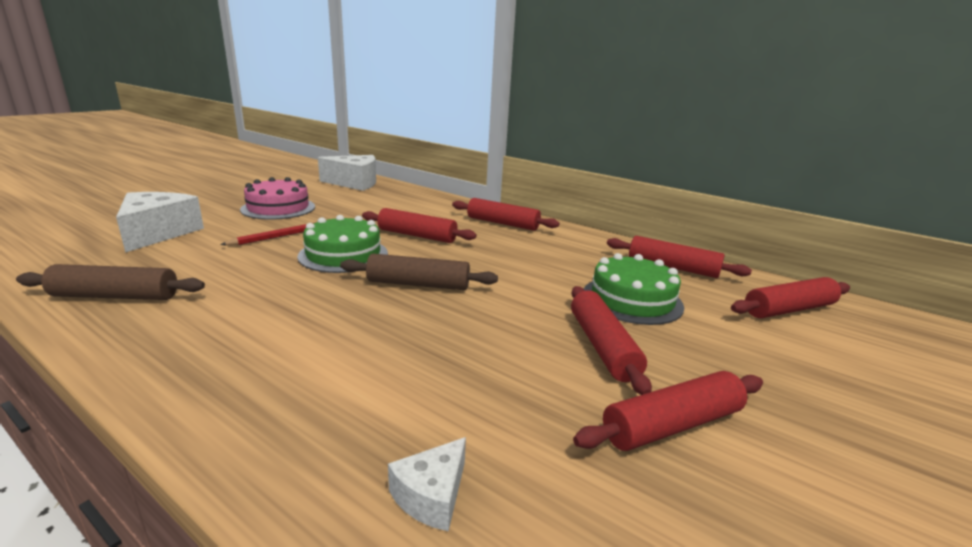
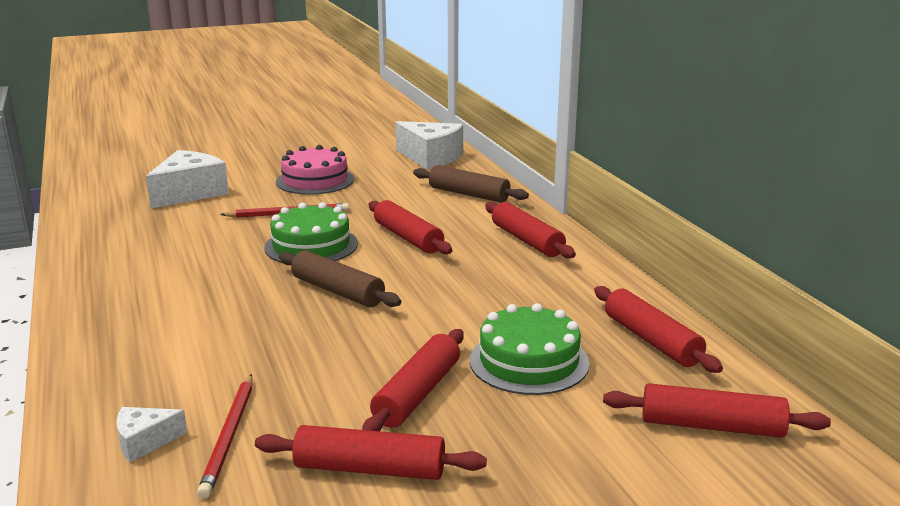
camera: 35 degrees right, 0 degrees up
brown rolling pin [16,264,205,300] -> brown rolling pin moved to [413,165,529,203]
none -> red pencil [197,374,252,499]

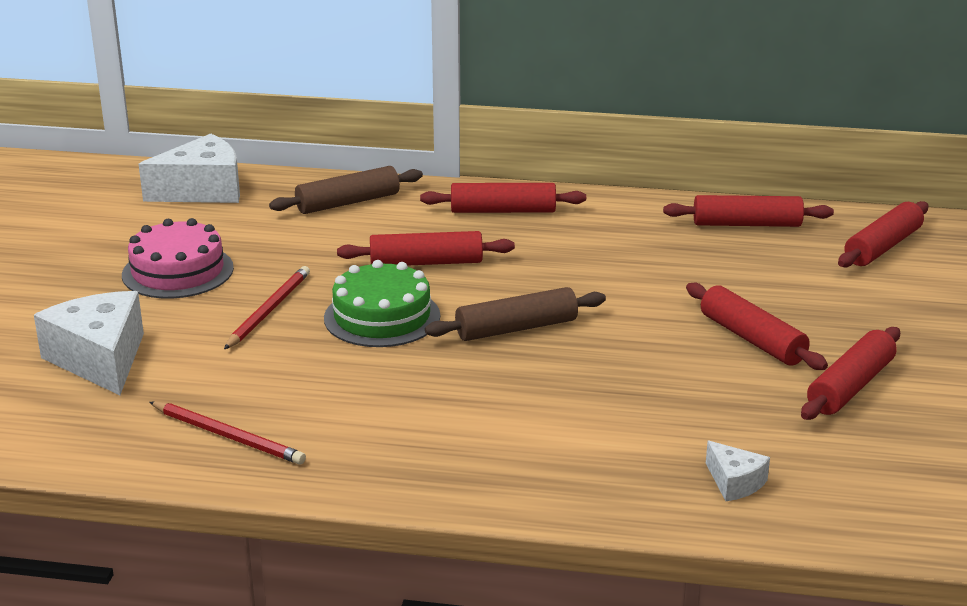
camera: 60 degrees left, 5 degrees up
white cheese [116,407,187,462] -> white cheese turned 45 degrees counterclockwise [706,441,770,501]
red pencil [197,374,252,499] -> red pencil moved to [149,401,306,465]
green cake [470,303,589,395] -> none

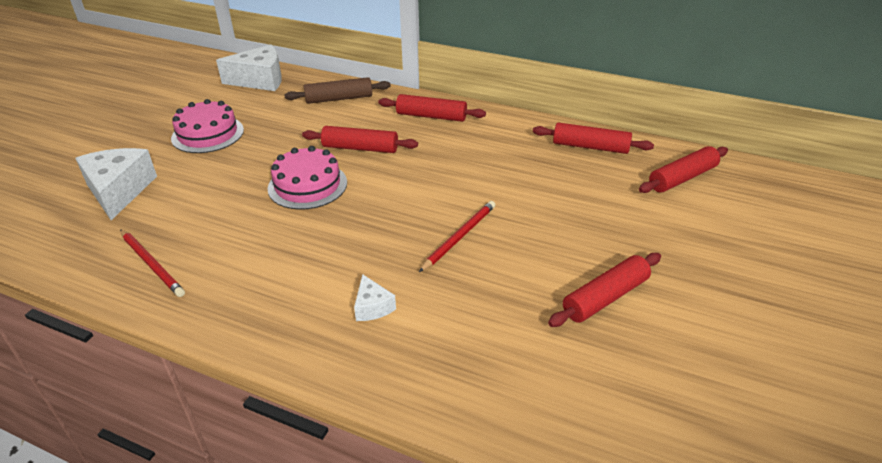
camera: 15 degrees right, 10 degrees up
red pencil [224,266,310,349] -> red pencil moved to [419,201,495,272]
green cake [324,260,440,347] -> pink cake [268,146,347,210]
brown rolling pin [425,287,606,341] -> none
red rolling pin [686,283,828,370] -> none
white cheese [706,441,770,501] -> white cheese moved to [354,274,396,321]

